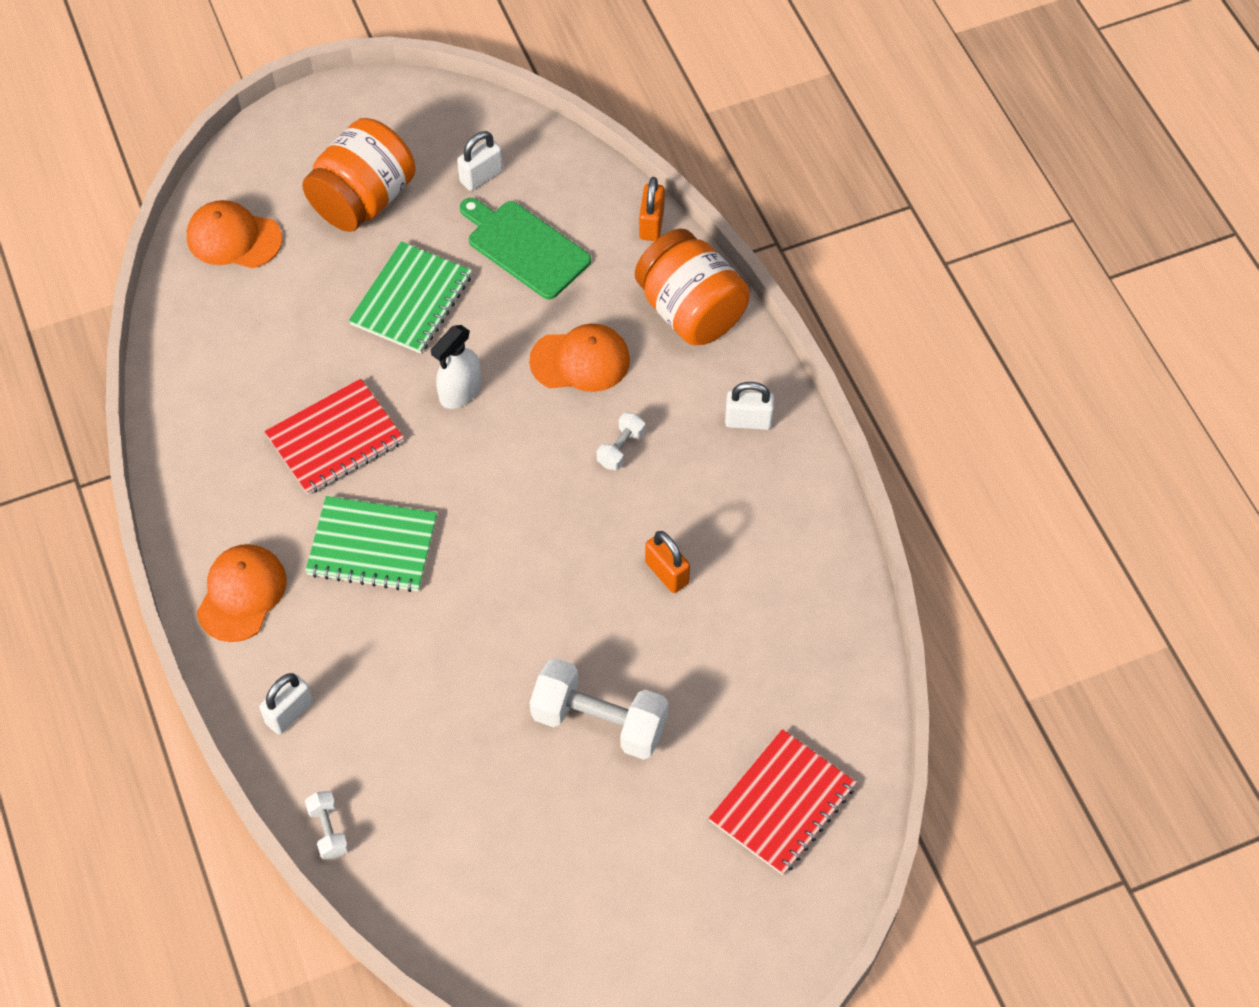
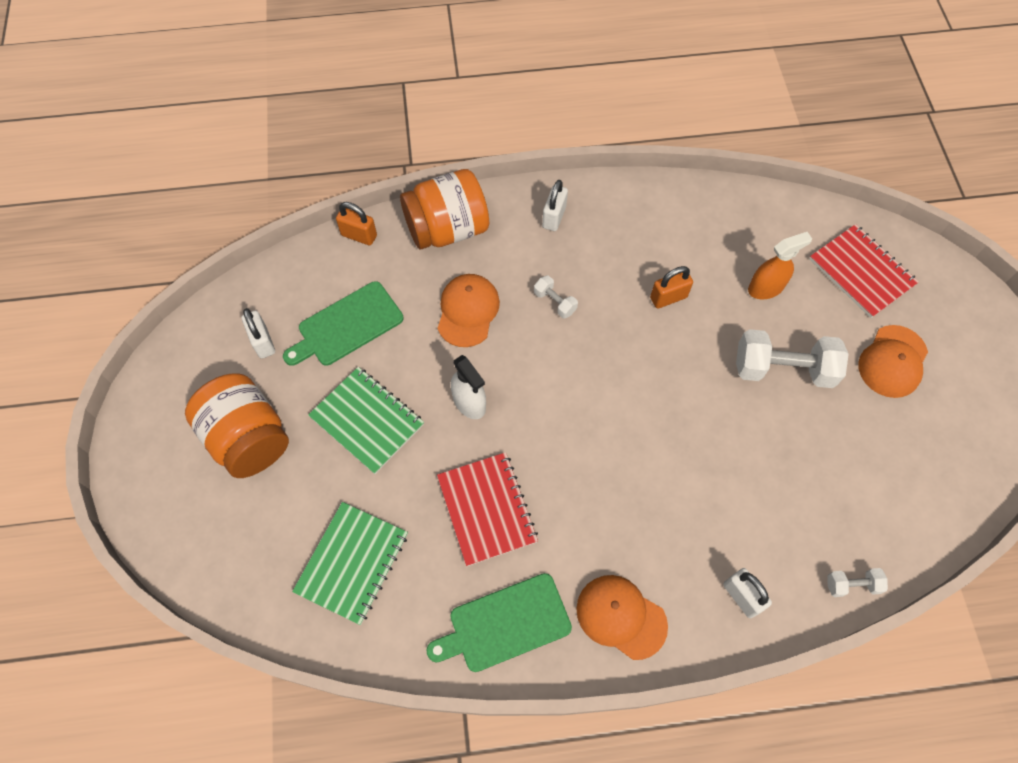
camera: 75 degrees left, 5 degrees up
orange cap [187,200,282,268] -> orange cap moved to [858,325,928,398]
green notebook [305,496,437,592] -> green notebook moved to [292,502,408,625]
white dumbbell [530,658,669,760] -> white dumbbell turned 60 degrees clockwise [736,329,849,388]
none -> green cutting board [426,573,572,672]
none -> orange spray bottle [748,232,812,299]

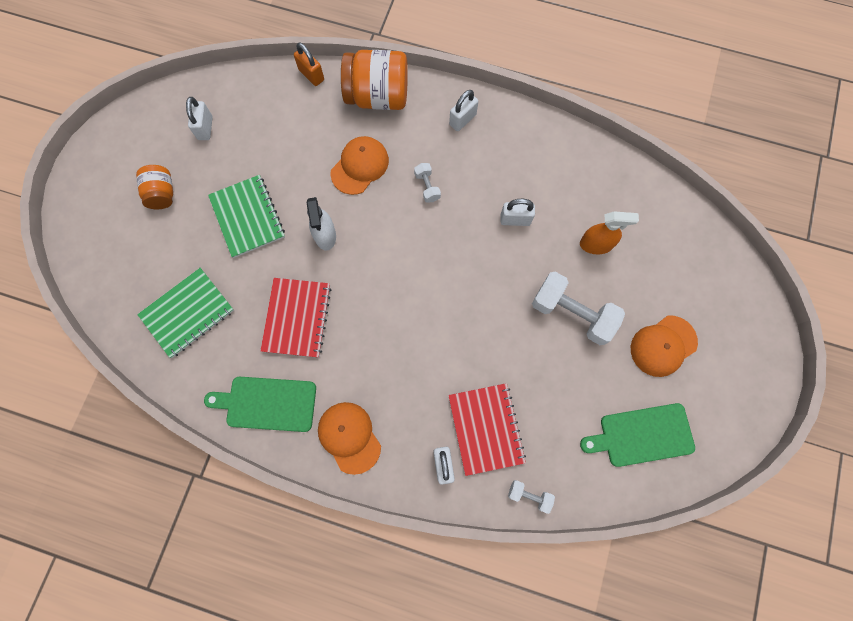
camera: 25 degrees right, 10 degrees up
orange jar [185,373,289,478] -> orange jar [136,165,173,209], size x0.56
green cutting board [283,281,404,366] -> green cutting board moved to [580,403,695,467]
orange padlock [650,266,693,309] -> white padlock [500,199,535,226]
red notebook [810,224,919,318] -> red notebook moved to [448,383,526,476]

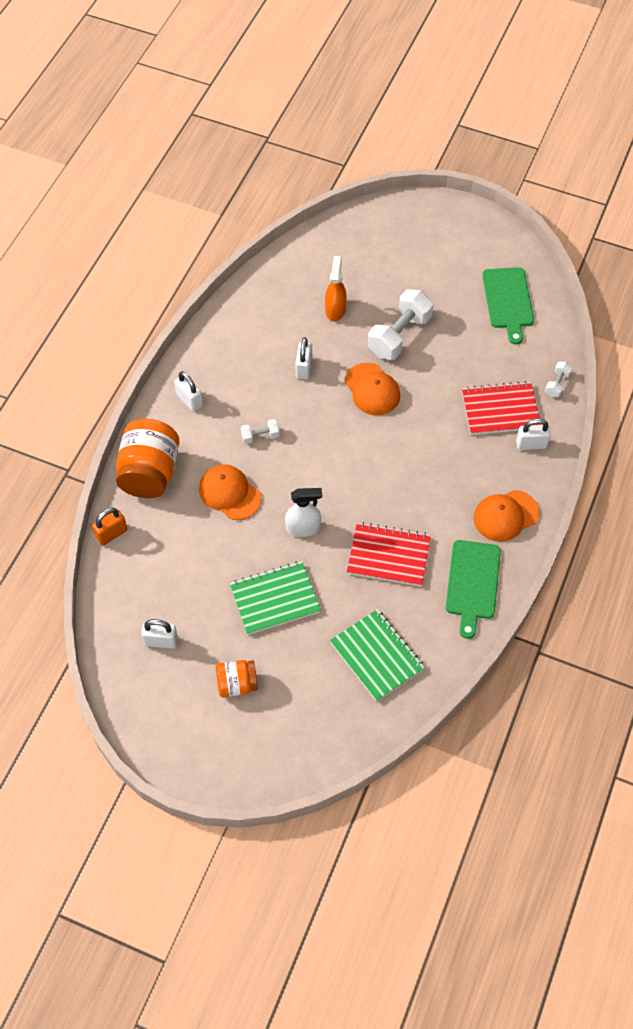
camera: 85 degrees left, 15 degrees down
orange cap [631,316,698,377] -> orange cap moved to [345,363,400,415]

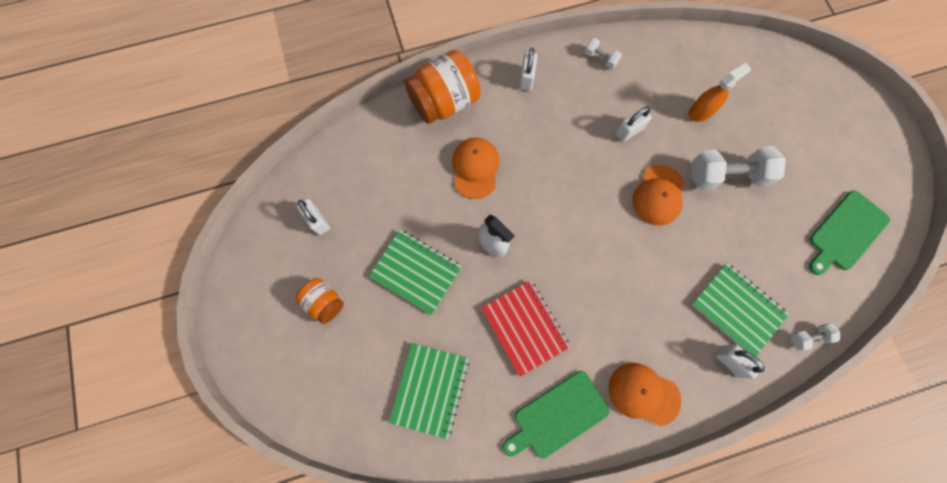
camera: 50 degrees right, 15 degrees up
orange padlock [92,507,127,546] -> none
white dumbbell [241,419,280,444] -> white dumbbell moved to [584,38,622,69]
red notebook [462,381,541,435] -> green notebook [691,263,789,357]

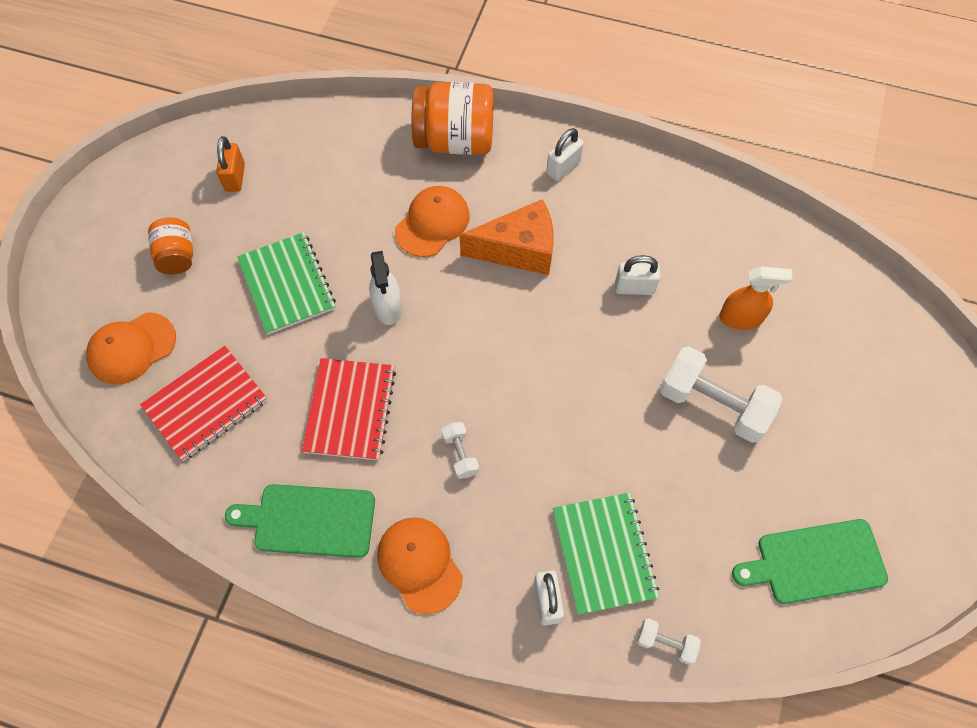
camera: 35 degrees right, 10 degrees down
white padlock [297,199,330,235] -> orange padlock [216,136,245,192]
green notebook [389,343,469,439] -> red notebook [140,346,267,461]
white dumbbell [584,38,622,69] -> white dumbbell moved to [441,422,479,479]
orange cap [632,164,684,226] -> orange cap moved to [86,312,176,385]
none -> orange cheese [459,199,554,275]

